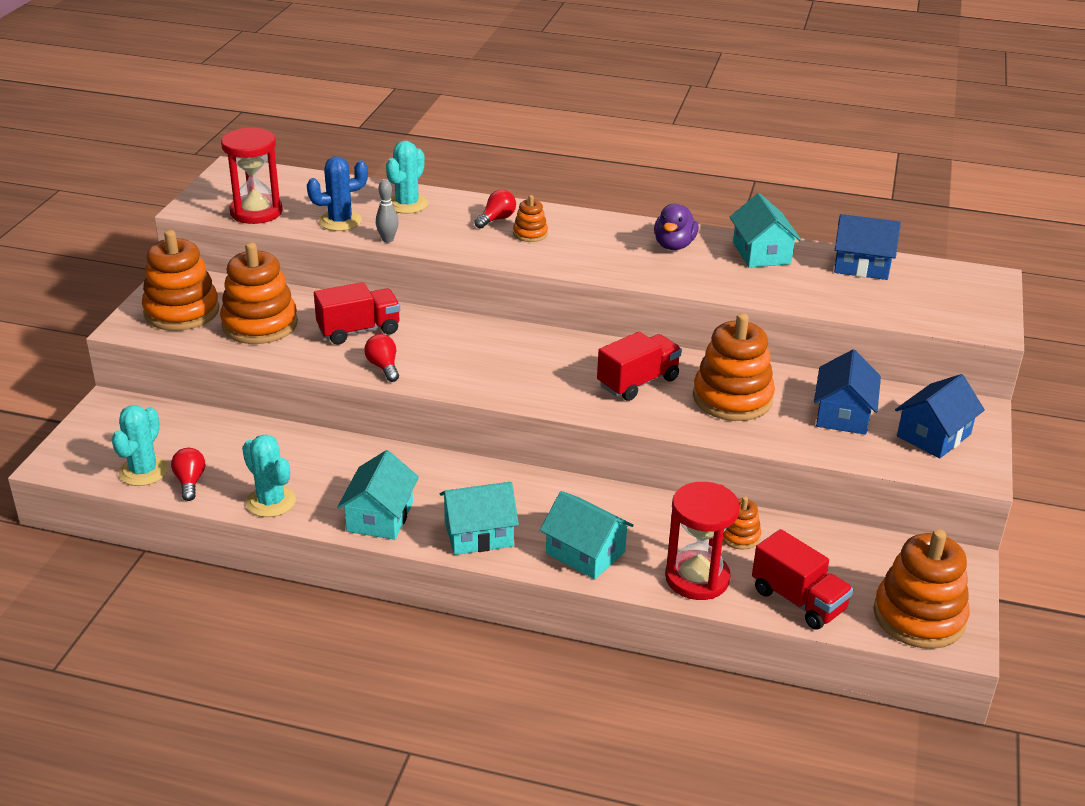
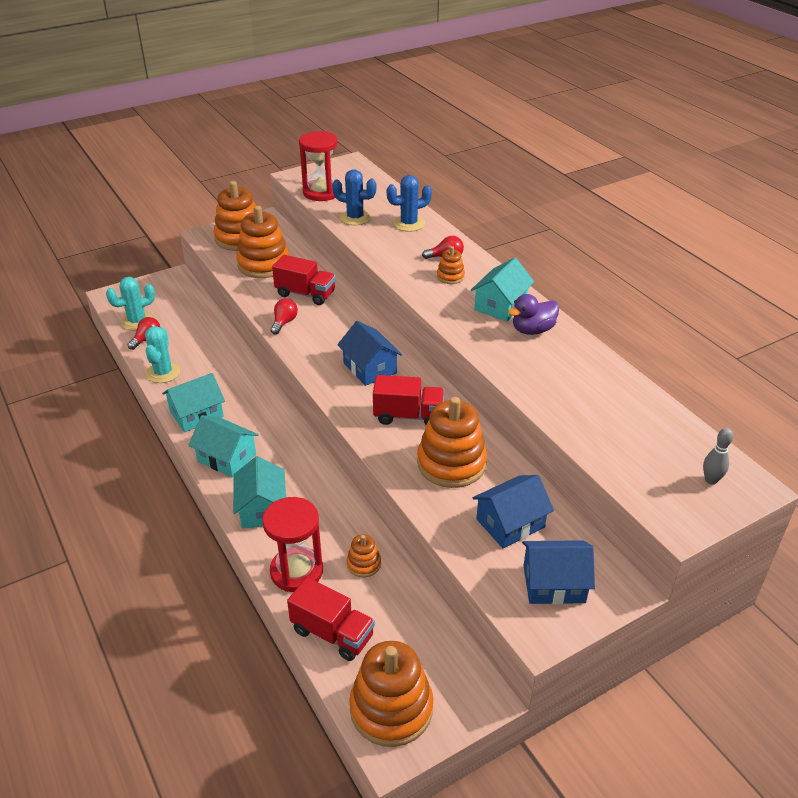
camera: 45 degrees right, 5 degrees up
grey bowling pin [376,180,398,243] -> grey bowling pin moved to [703,428,733,485]
turquoise cactus [386,141,428,214] -> blue cactus [387,175,432,232]
turquoise house [730,193,801,268] -> turquoise house moved to [471,258,534,322]
red truck [752,529,853,630] -> red truck turned 60 degrees counterclockwise [287,577,375,661]
blue house [834,214,901,280] -> blue house moved to [337,321,402,386]

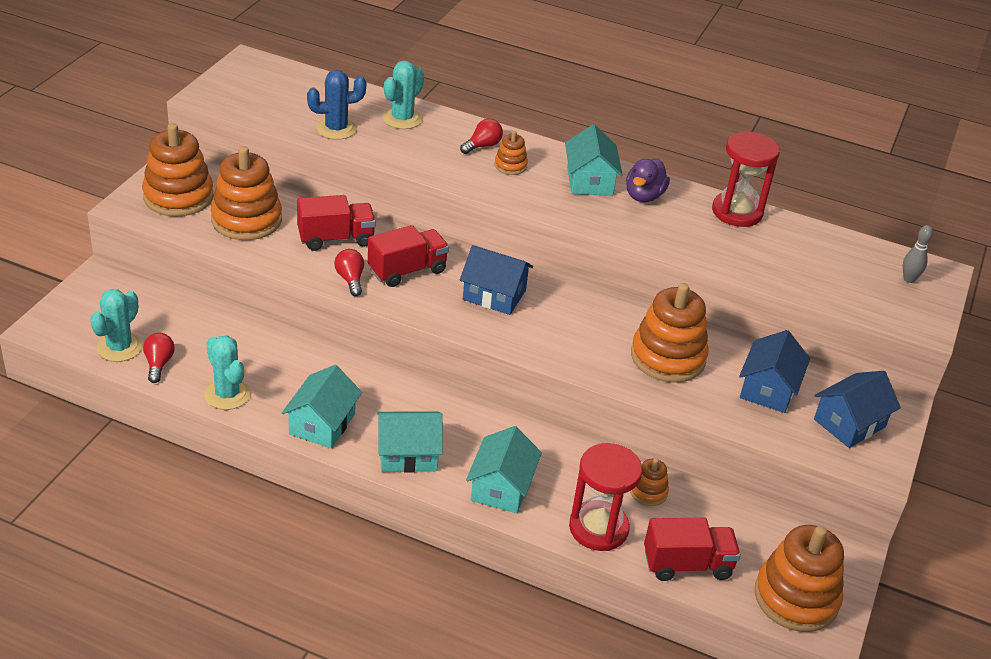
camera: 40 degrees left, 0 degrees up
turquoise house [233,456,286,529] -> turquoise house turned 60 degrees clockwise [466,426,542,513]
red hourglass [299,131,338,201] -> red hourglass moved to [712,131,780,227]
red truck [373,375,444,425] -> red truck moved to [368,225,449,287]
blue cactus [387,175,432,232] -> turquoise cactus [383,60,424,129]

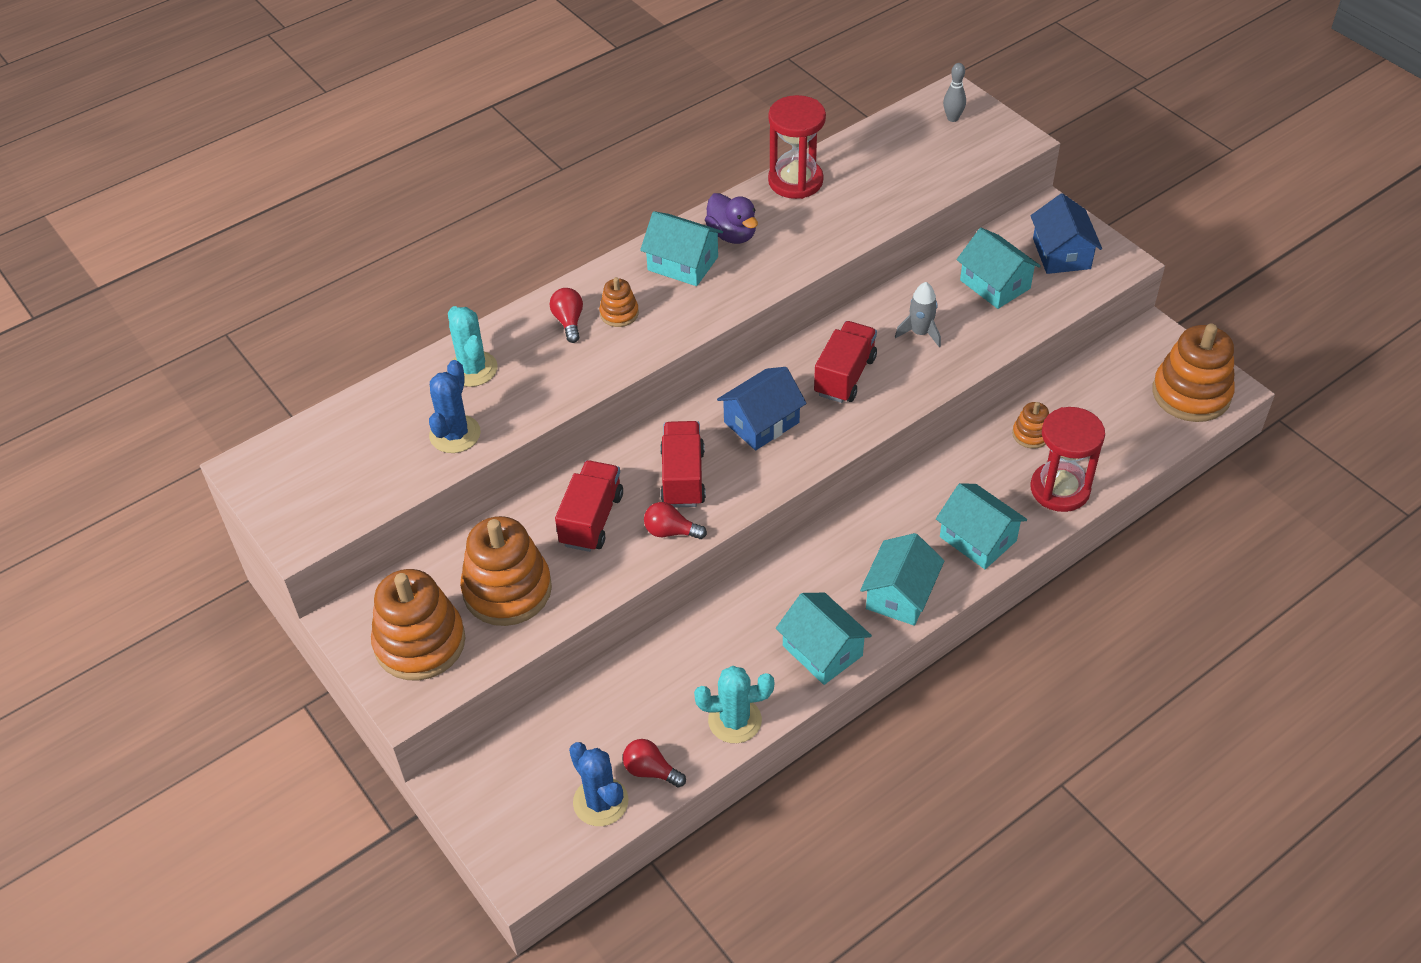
camera: 55 degrees left, 10 degrees up
turquoise cactus [90,289,142,362] -> blue cactus [569,742,628,826]
orange stacking toy [631,283,709,383] -> grey rocket [895,282,941,347]
red truck [644,518,741,581] -> red truck moved to [814,321,877,403]
blue house [739,330,810,413] -> turquoise house [957,228,1041,309]

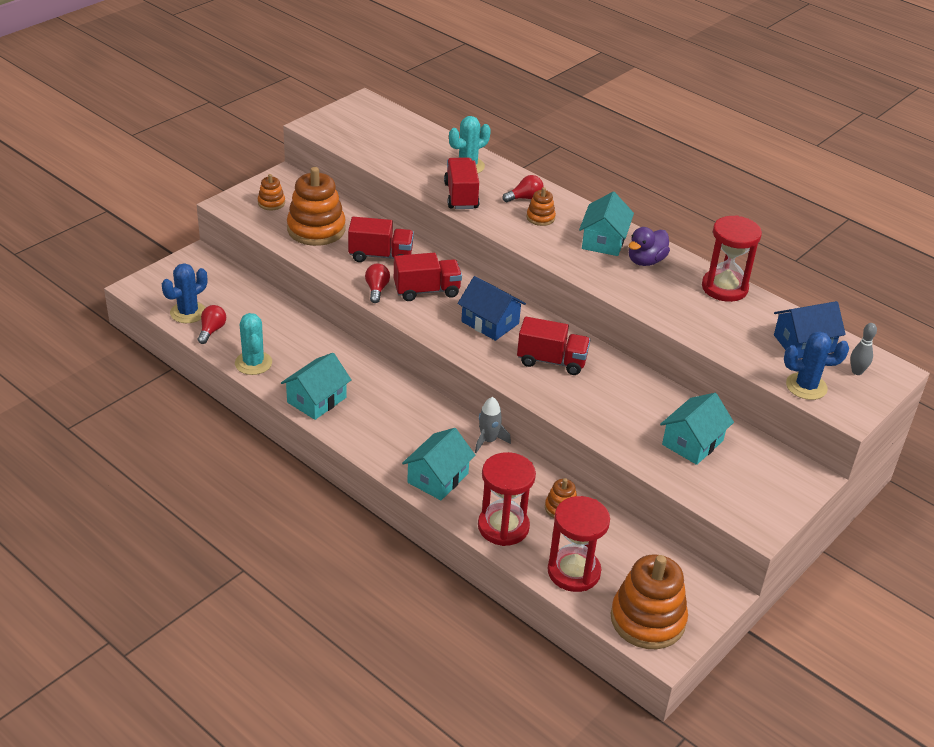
camera: 75 degrees right, 10 degrees down
orange stacking toy [371,569,465,681] -> orange stacking toy [258,174,285,211], size x0.48
blue cactus [429,360,481,453] -> blue cactus moved to [784,331,849,400]
turquoise house [860,533,944,626] -> none
grey rocket [895,282,941,347] -> grey rocket moved to [475,397,511,453]
blue house [1031,193,1102,274] -> blue house moved to [774,301,846,359]
none -> red truck [444,158,480,209]
none -> red hourglass [547,496,610,592]

